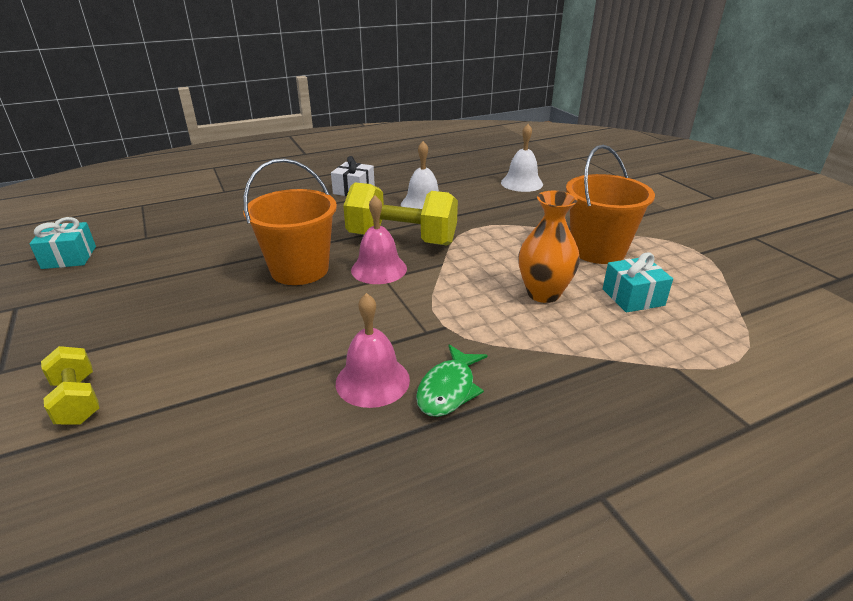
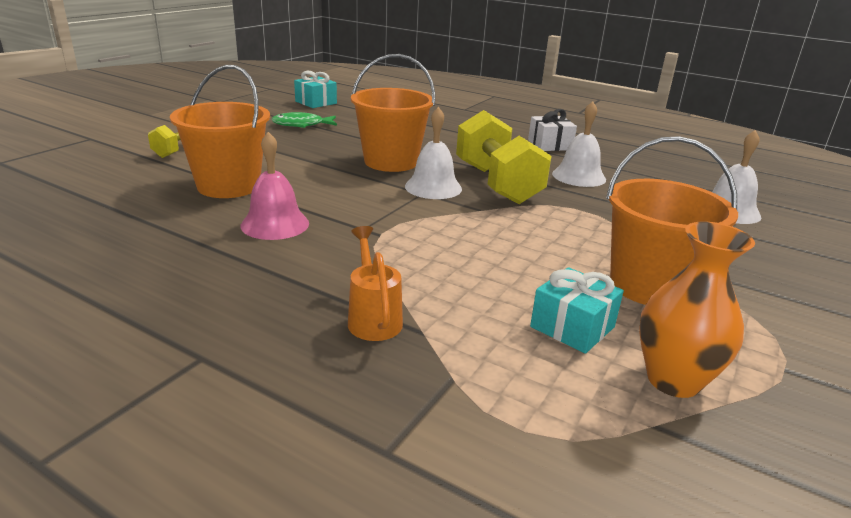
camera: 55 degrees right, 5 degrees down
pink bell [351,196,407,284] -> white bell [405,107,462,199]
green fish [416,344,487,417] -> green fish moved to [271,112,337,128]
orange vase [518,191,580,303] -> orange vase moved to [639,222,755,398]
none -> orange bucket [170,65,270,198]
none -> orange watering can [348,226,403,341]

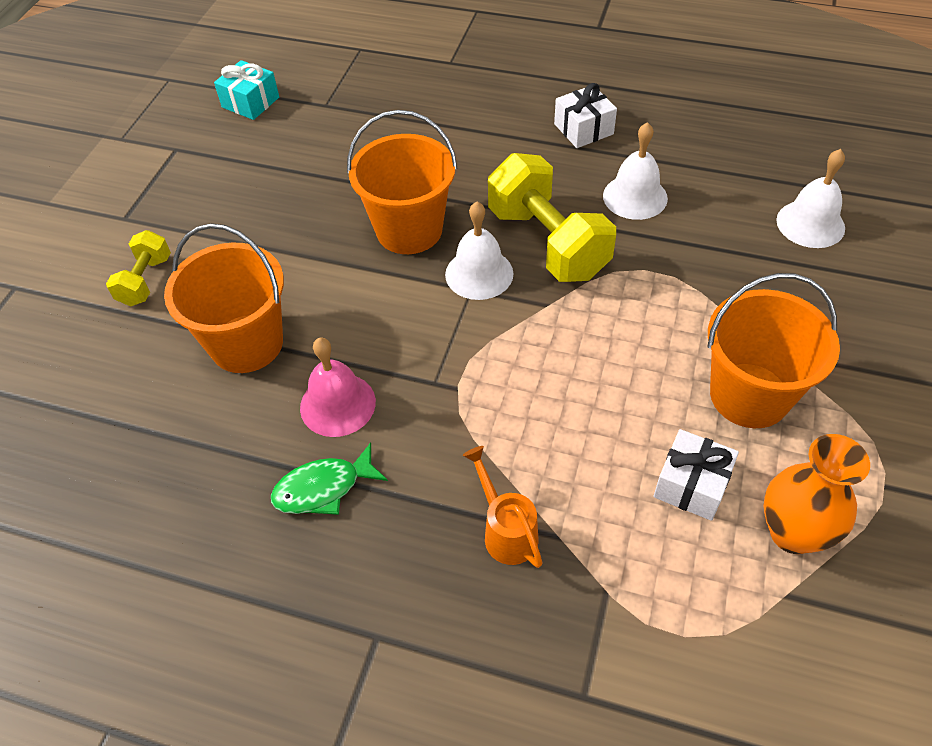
camera: 10 degrees left, 25 degrees up
green fish [271,112,337,128] -> green fish moved to [271,442,388,515]
turquoise gift [530,267,624,354] -> white gift [654,429,739,521]

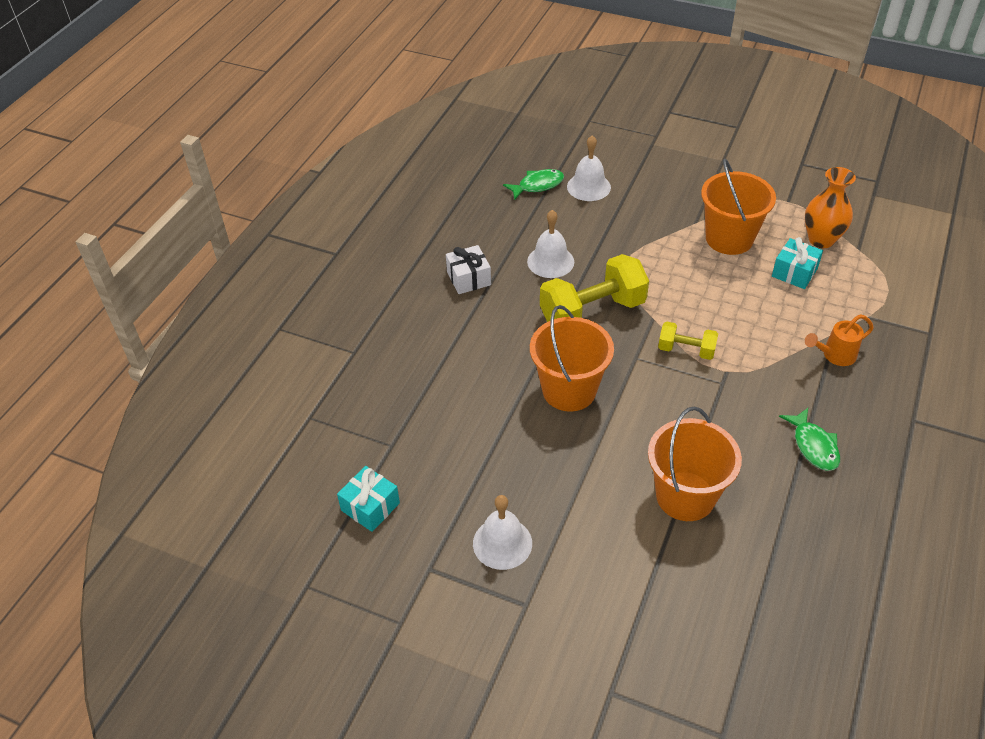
camera: 85 degrees left, 5 degrees down
yellow dumbbell [106,230,171,306] -> yellow dumbbell moved to [658,321,718,360]
pink bell [300,337,376,437] -> none
white bell [445,202,514,300] -> white bell moved to [473,495,532,570]
white gift [654,429,739,521] -> turquoise gift [772,237,823,289]
none -> green fish [503,169,564,200]

